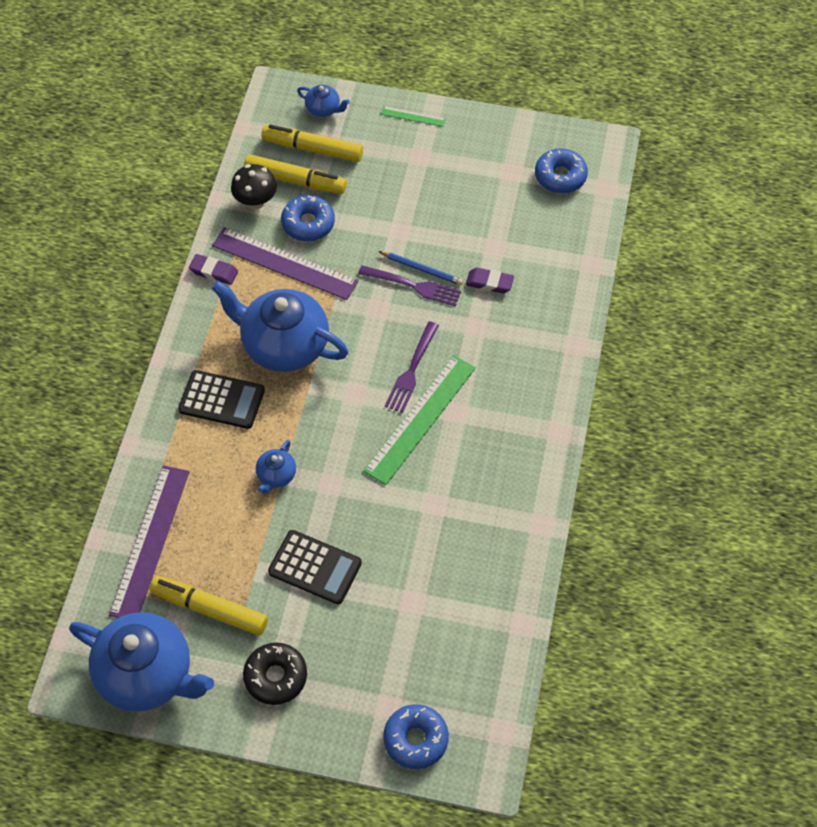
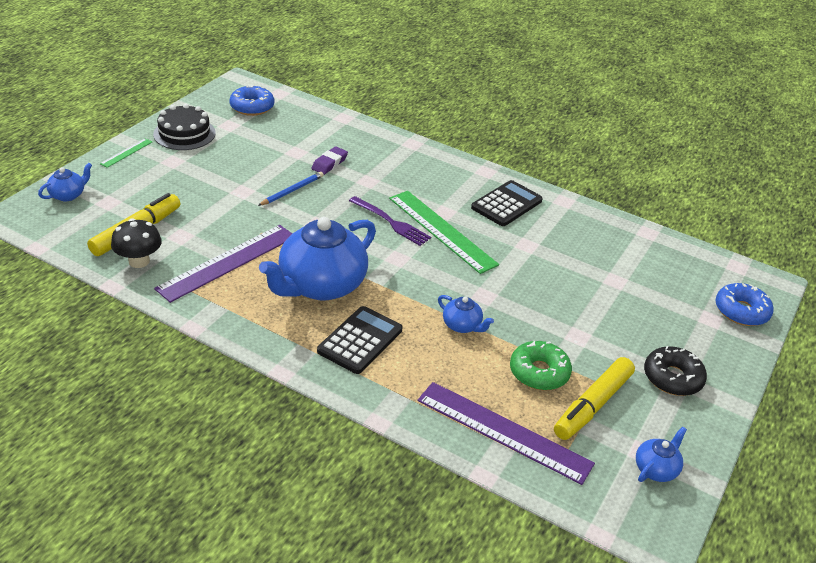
camera: 75 degrees left, 20 degrees down
blue teapot [69,612,214,712] -> blue teapot [636,426,687,482], size x0.44
purple eraser [189,254,238,285] -> none
yellow marker [261,124,363,162] -> none
black calculator [268,530,362,604] -> black calculator moved to [471,180,543,226]
blue donut [281,195,335,241] -> none
purple fork [358,265,461,306] -> none
none -> black cake [153,104,216,150]
none -> green donut [510,341,572,390]

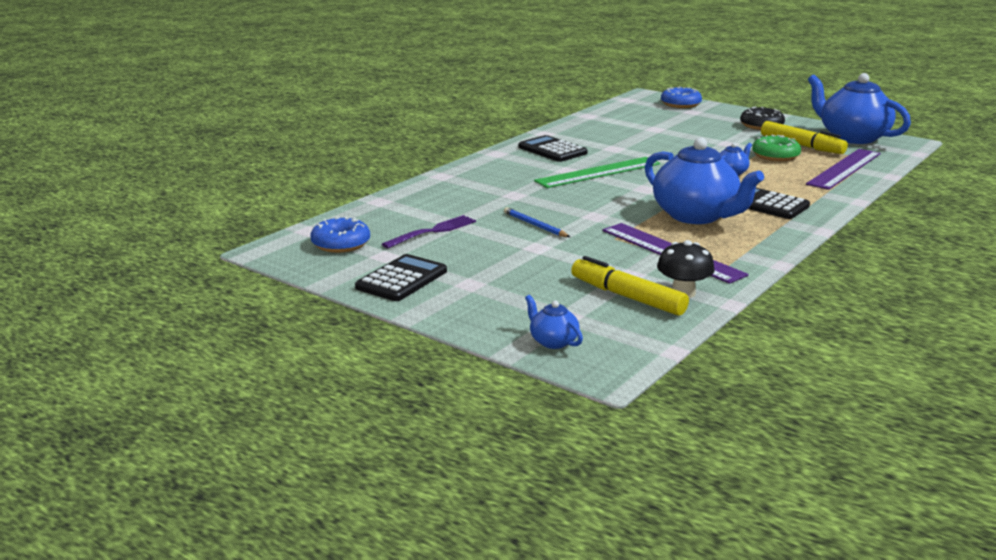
camera: 80 degrees left, 15 degrees down
green ruler [100,138,152,168] -> none
black cake [153,104,216,150] -> black calculator [355,254,447,301]
purple eraser [312,146,348,175] -> none
purple fork [349,196,431,246] -> purple fork moved to [382,215,476,249]
blue teapot [636,426,687,482] -> blue teapot [808,73,911,144], size x2.27

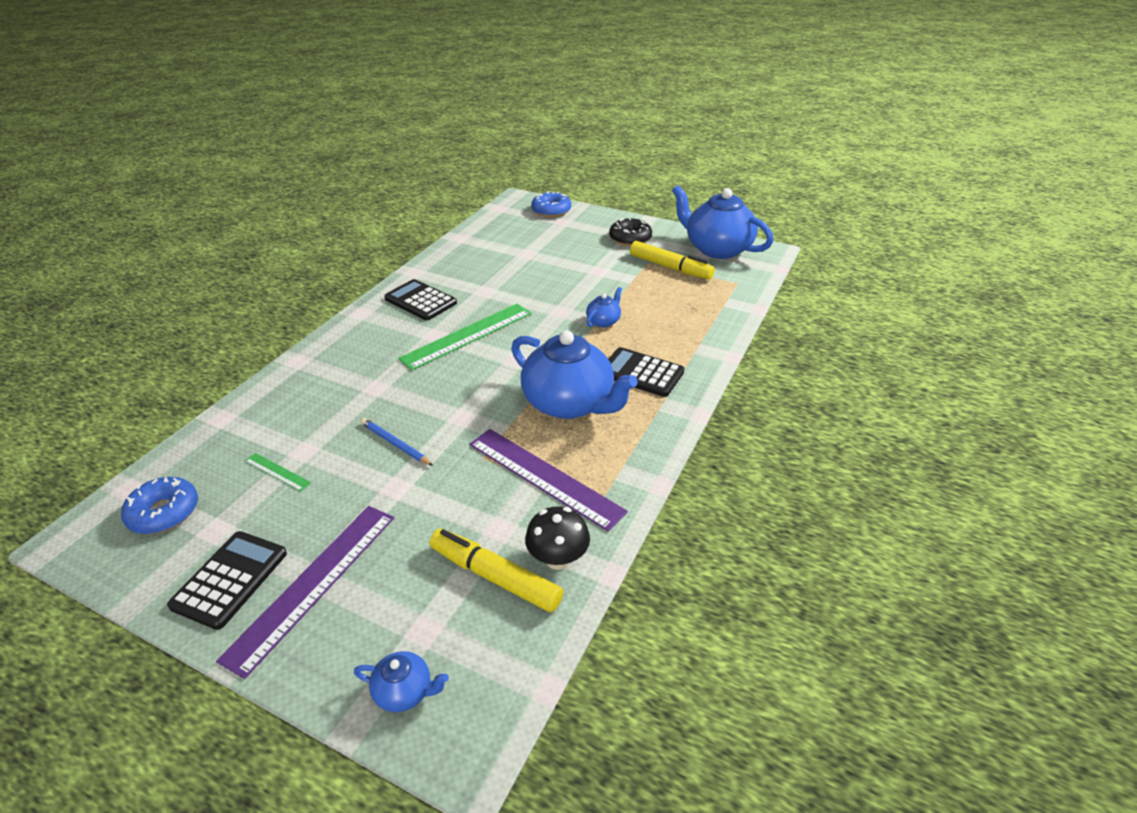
camera: 10 degrees left, 15 degrees up
purple fork [382,215,476,249] -> green ruler [245,453,311,491]
blue teapot [525,295,583,349] -> blue teapot turned 150 degrees clockwise [354,651,449,712]
green donut [752,135,801,161] -> none
purple ruler [806,149,881,190] -> purple ruler moved to [216,506,394,679]

